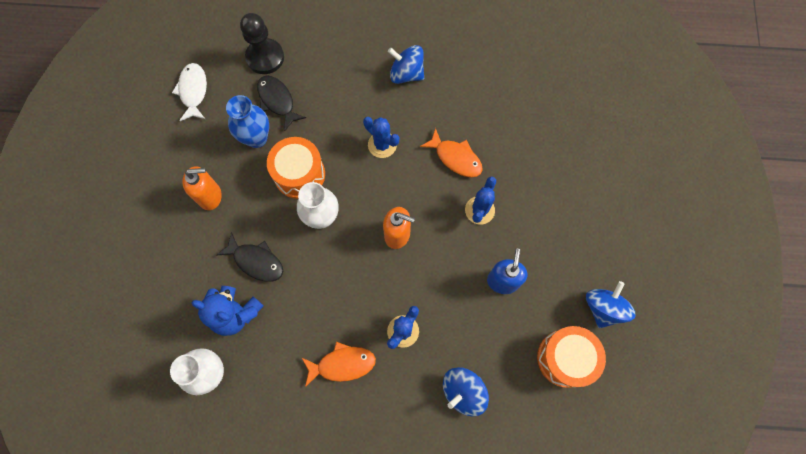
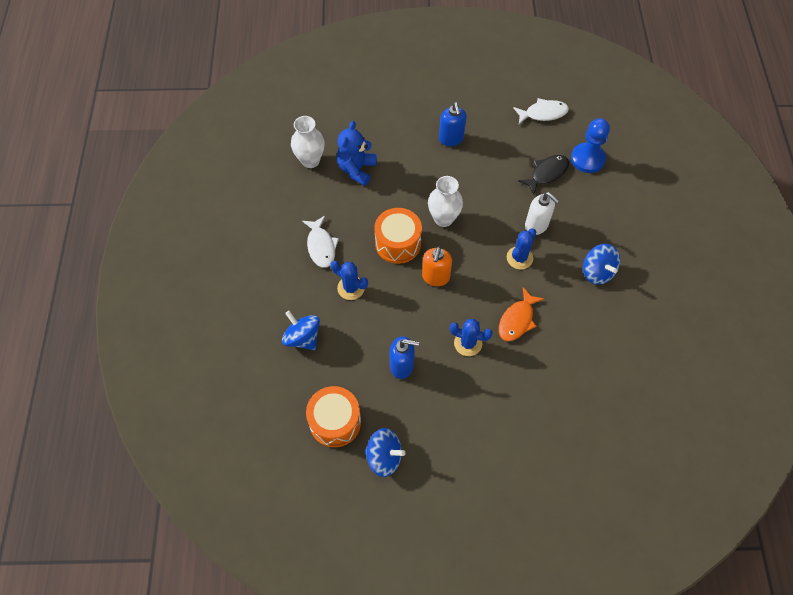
camera: 85 degrees right, 10 degrees down
orange soap dispenser [182,166,222,210] -> blue soap dispenser [439,102,467,146]
black fish [216,232,283,282] -> none
blue vase [226,95,269,148] -> none
black pawn [240,13,284,74] -> blue pawn [571,118,610,173]
orange drum [267,137,325,199] -> orange drum moved to [374,208,422,264]
orange fish [301,342,376,387] -> white fish [302,216,339,268]
blue spinning top [388,45,424,84] -> blue spinning top turned 135 degrees clockwise [583,244,620,285]
none -> white soap dispenser [525,192,559,235]

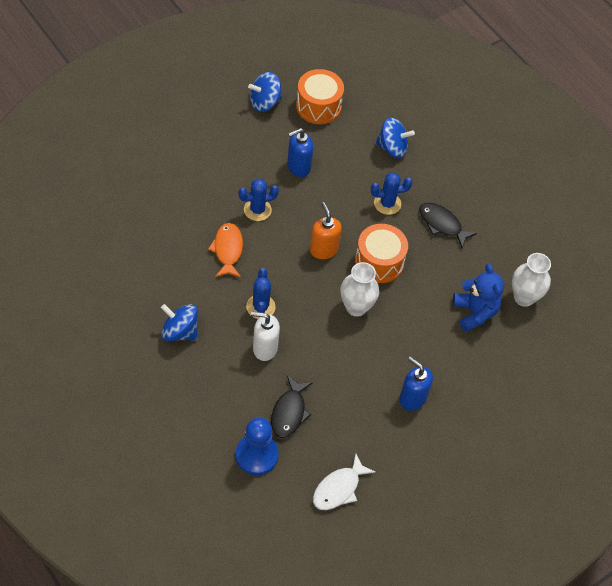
camera: 140 degrees right, 5 degrees down
white fish [302,216,339,268] -> black fish [419,203,477,248]

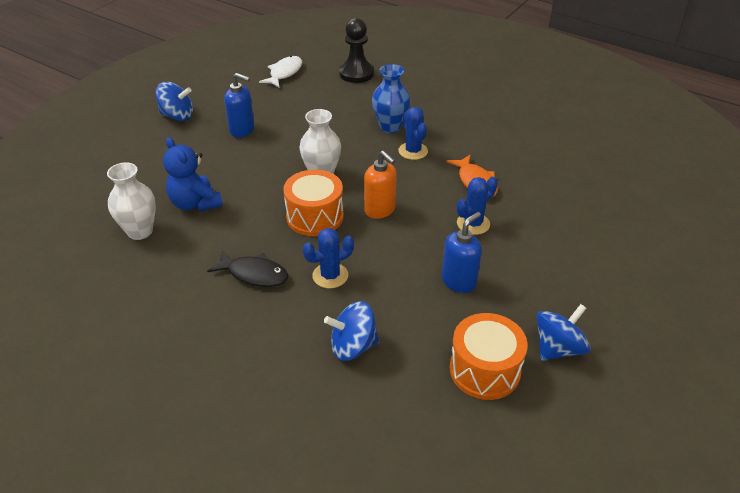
camera: 165 degrees right, 15 degrees down
blue spinning top [161,304,198,341] -> blue spinning top moved to [156,82,193,121]
blue pawn [236,417,279,475] -> black pawn [339,18,374,83]
white soap dispenser [251,312,280,361] -> blue vase [372,64,410,133]
black fish [271,376,312,438] -> none

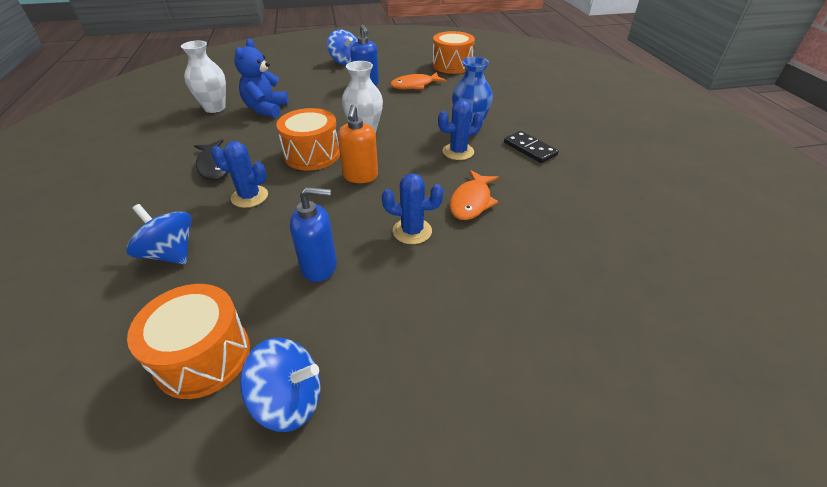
camera: 45 degrees right, 0 degrees up
white fish [259,56,302,87] -> orange drum [432,31,475,74]
black pawn [339,18,374,83] -> none
blue cactus [399,107,428,160] -> blue cactus turned 45 degrees clockwise [438,100,483,160]
none -> orange fish [390,72,447,89]
none -> black domino [504,131,559,163]

